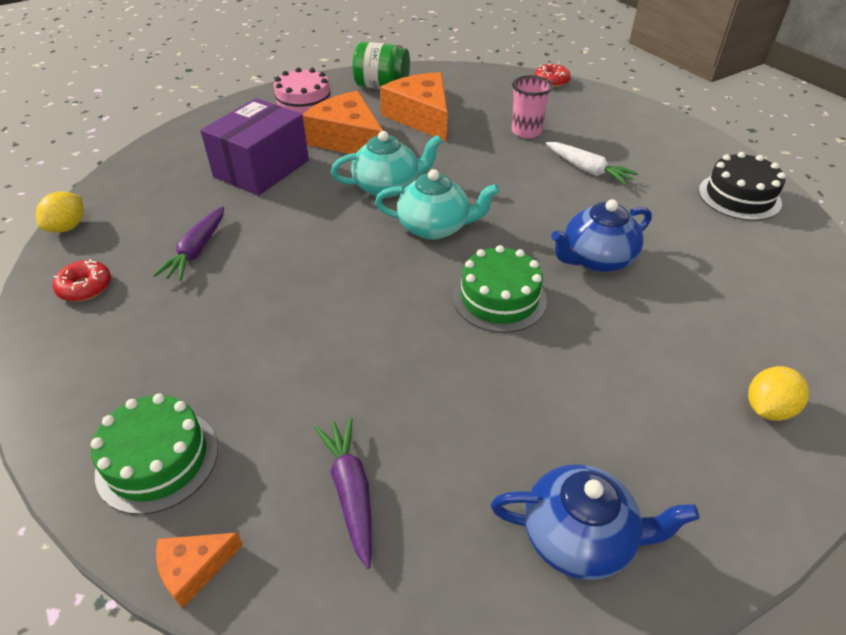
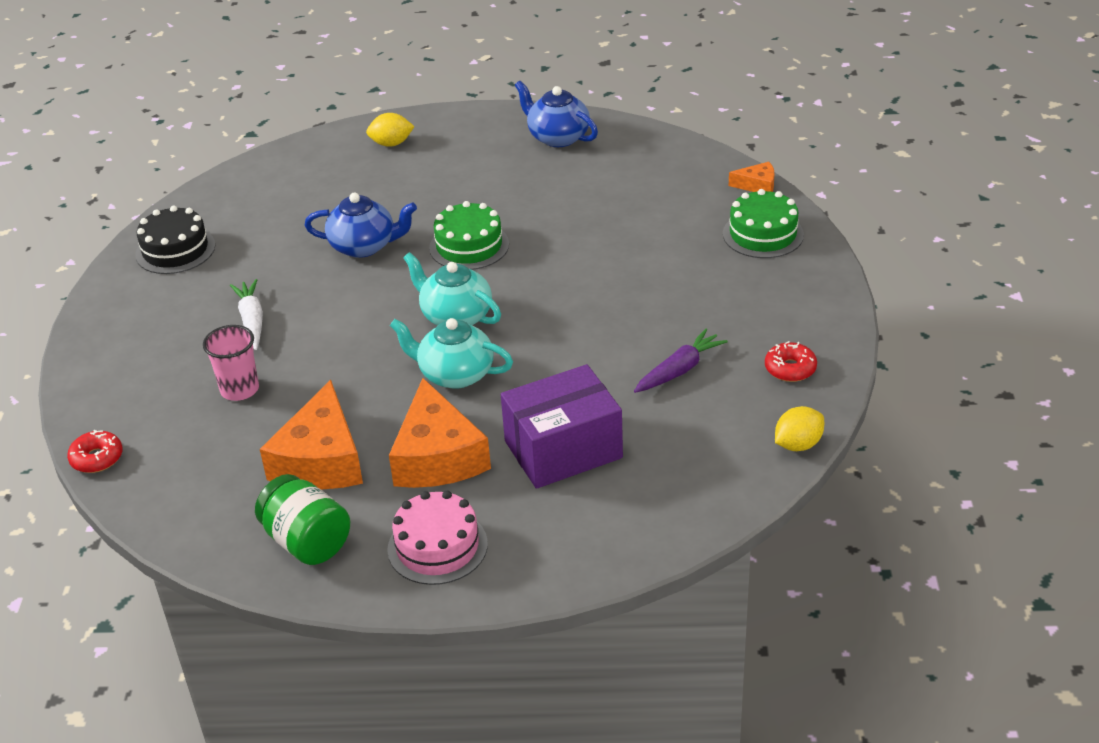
camera: 145 degrees left, 5 degrees down
purple carrot [314,417,372,569] -> none

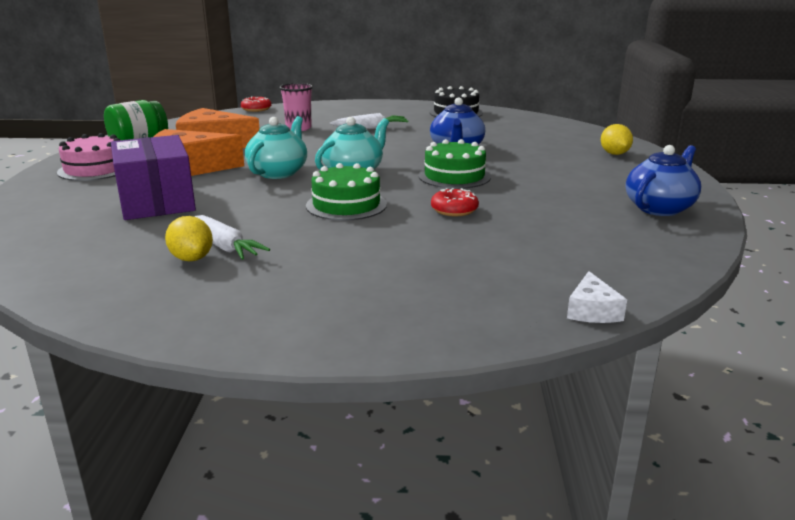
camera: 90 degrees right, 15 degrees down
purple carrot [634,329,728,393] -> white carrot [194,215,270,260]
green cake [723,189,804,258] -> green cake moved to [306,163,387,221]
orange cheese [729,162,775,192] -> white cheese [567,271,627,323]
red donut [765,341,817,382] -> red donut moved to [431,188,479,216]
yellow lemon [775,406,824,451] -> yellow lemon moved to [165,216,213,261]

